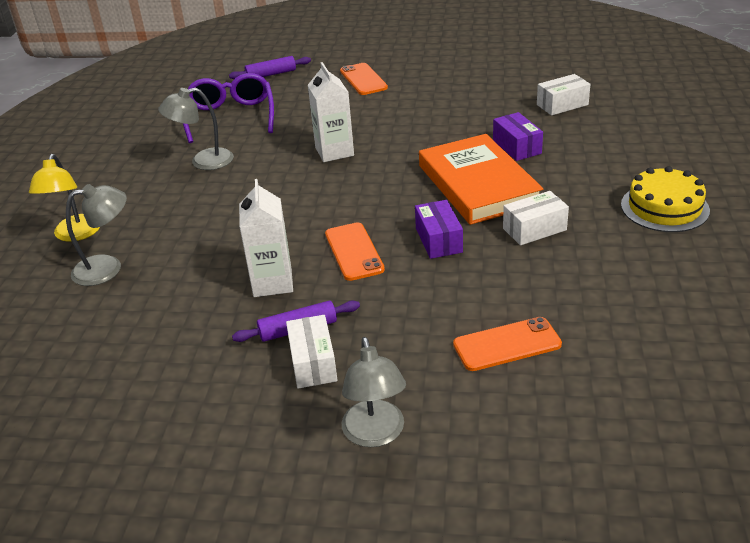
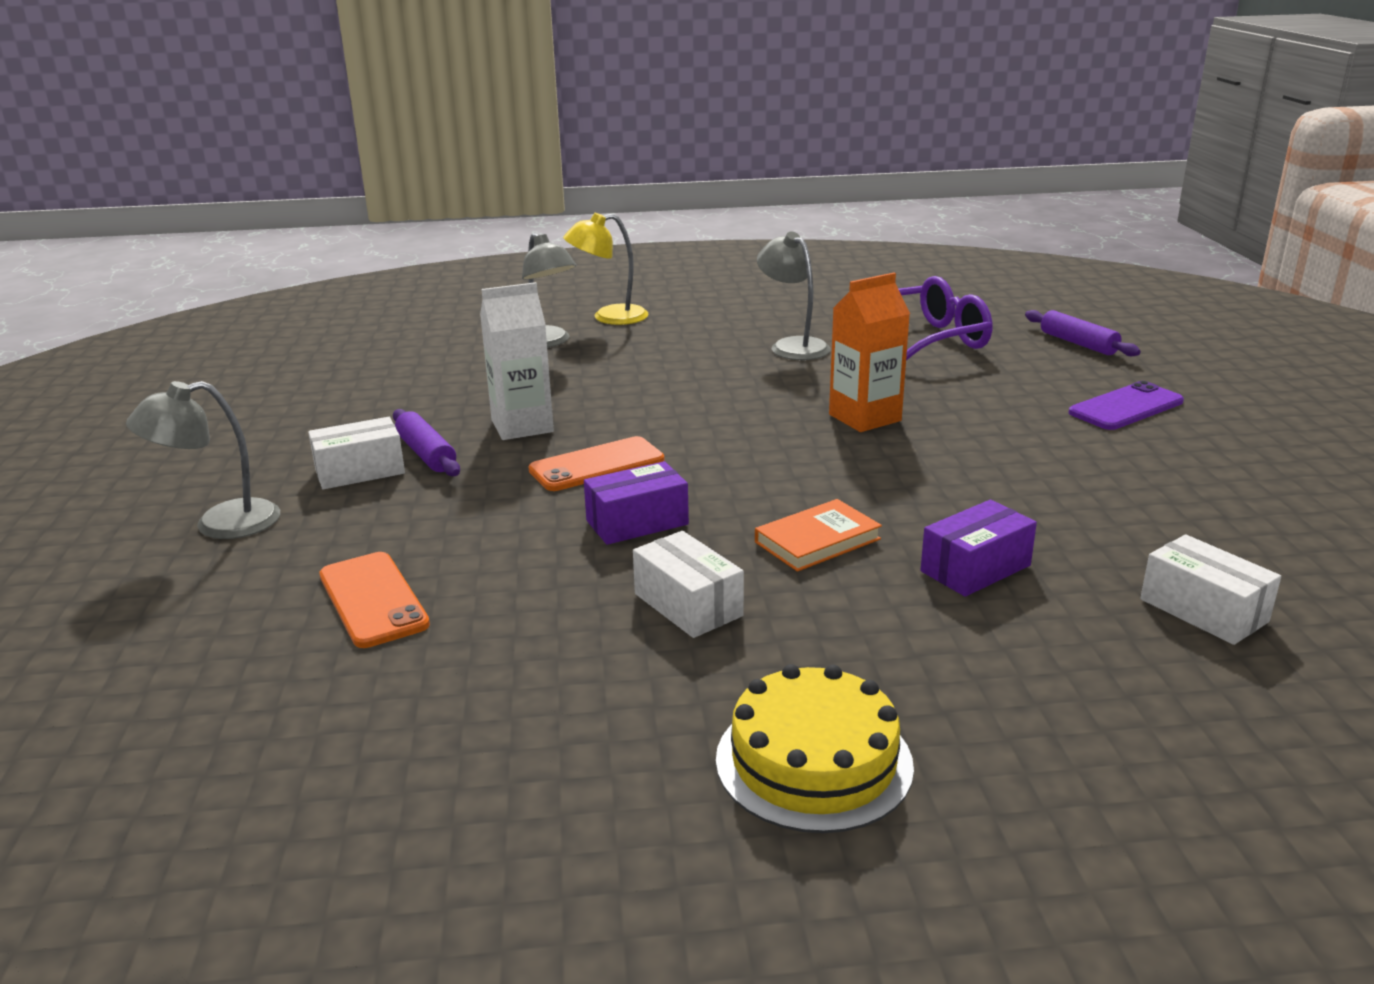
camera: 75 degrees right, 10 degrees down
white carton [308,62,354,162] -> orange carton [829,273,910,432]
orange phone [340,63,388,95] -> purple phone [1069,381,1184,430]
orange book [419,134,543,225] -> orange book [755,499,882,572], size x0.48

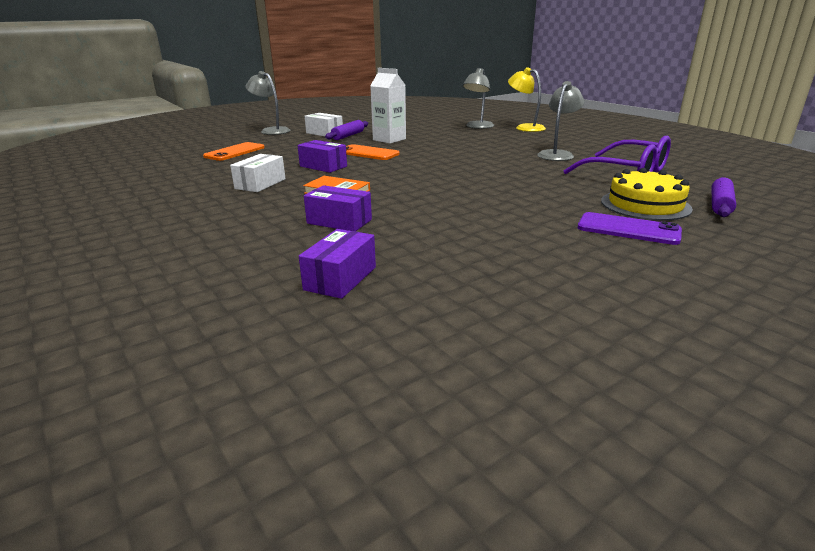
camera: 60 degrees right, 0 degrees up
yellow cake [716,664,914,833] -> yellow cake moved to [601,168,693,221]
orange carton [829,273,910,432] -> none
white box [1140,535,1281,645] -> purple box [299,229,376,299]

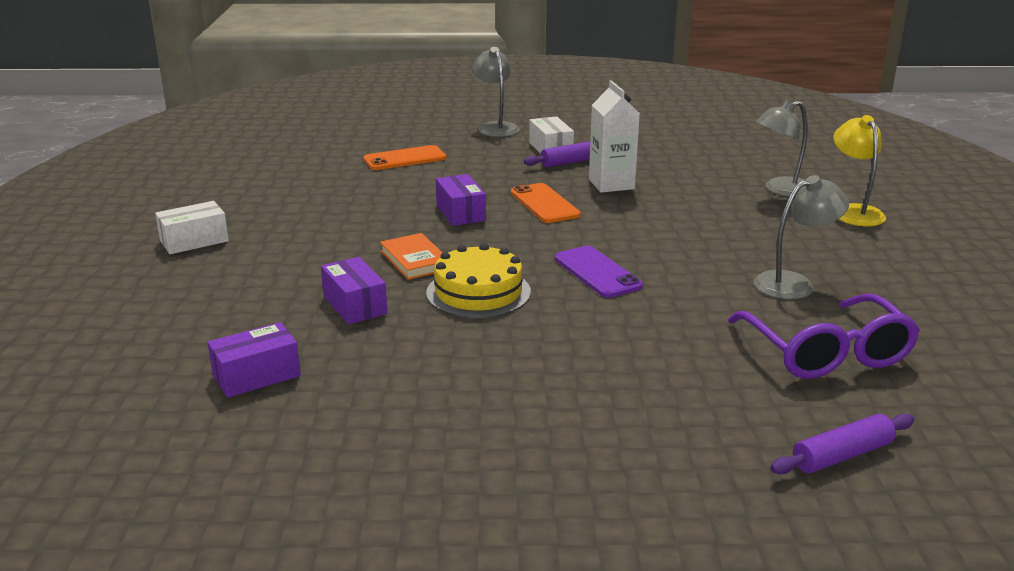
camera: 35 degrees right, 0 degrees up
white box [230,154,286,192] -> white box moved to [155,201,229,254]
purple phone [578,212,682,245] -> purple phone moved to [555,246,643,298]
yellow cake [601,168,693,221] -> yellow cake moved to [426,243,531,318]

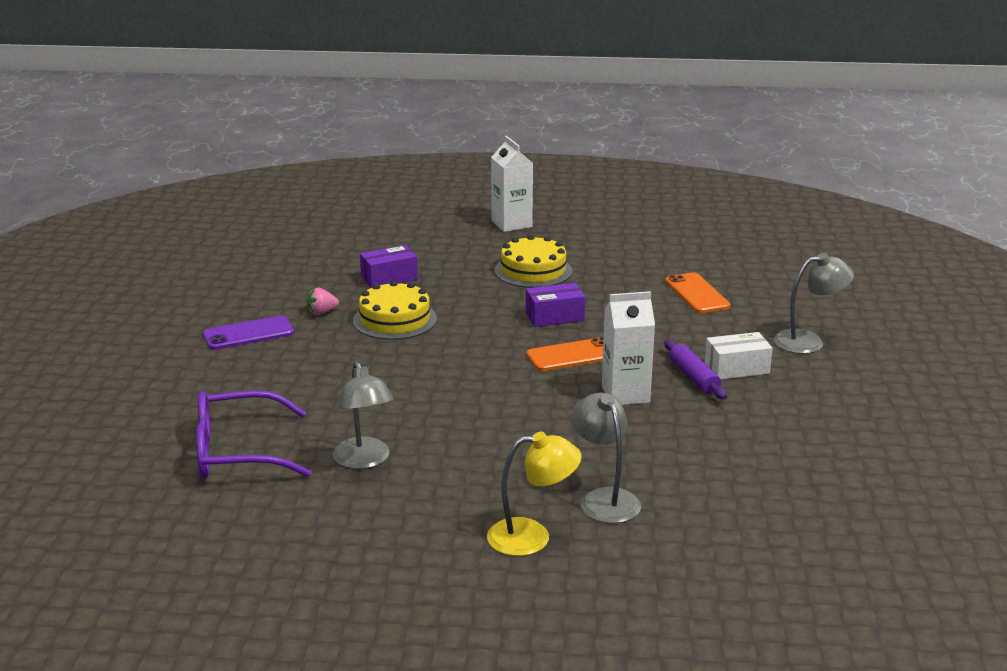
camera: 95 degrees right, 0 degrees up
white box [155,201,229,254] -> white carton [491,136,533,232]
purple box [208,322,301,398] -> none
orange book [380,233,443,280] -> none
purple phone [555,246,643,298] -> purple phone moved to [203,316,294,350]
purple rolling pin [770,413,915,474] -> none
none -> pink strawberry [307,288,339,315]
none -> yellow cake [495,235,572,288]

